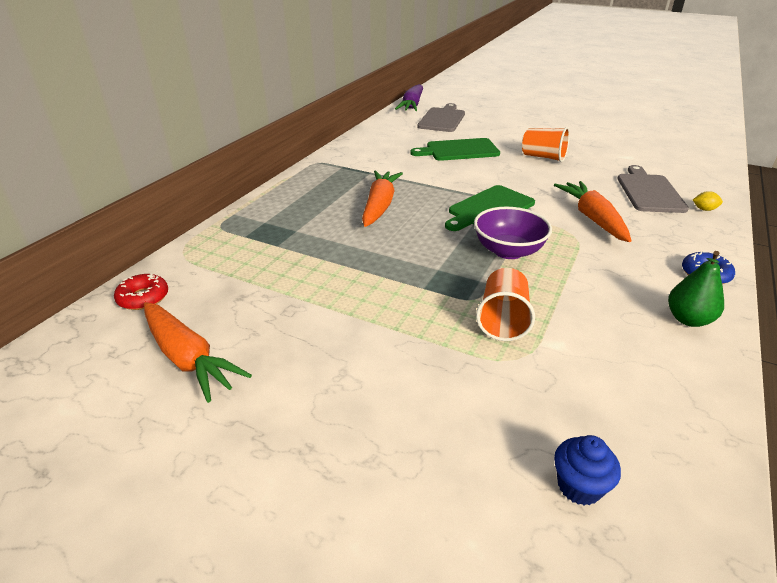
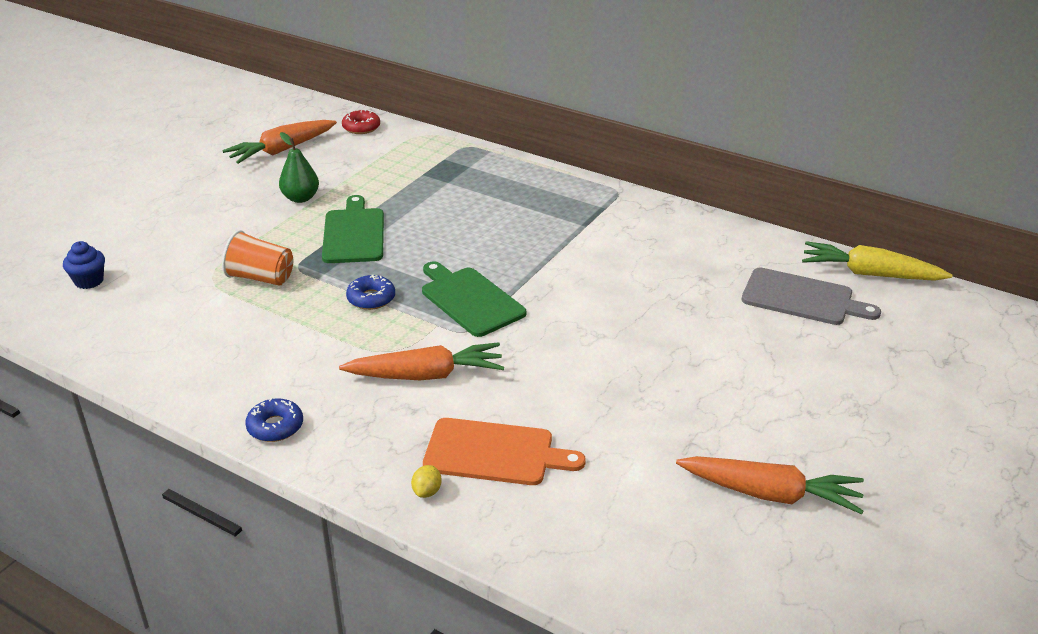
camera: 95 degrees right, 0 degrees up
orange carrot [362,170,403,227] -> orange carrot moved to [676,456,864,514]
purple carrot [395,84,423,111] -> yellow carrot [802,241,953,281]
green cutting board [410,138,500,161] -> green cutting board moved to [322,195,384,263]
purple bowl [474,207,552,259] -> blue donut [346,275,395,310]
orange cup [522,127,570,162] -> none
grey cutting board [617,165,689,213] -> orange cutting board [423,418,586,485]
green pear [668,251,724,327] -> green pear moved to [279,132,319,203]

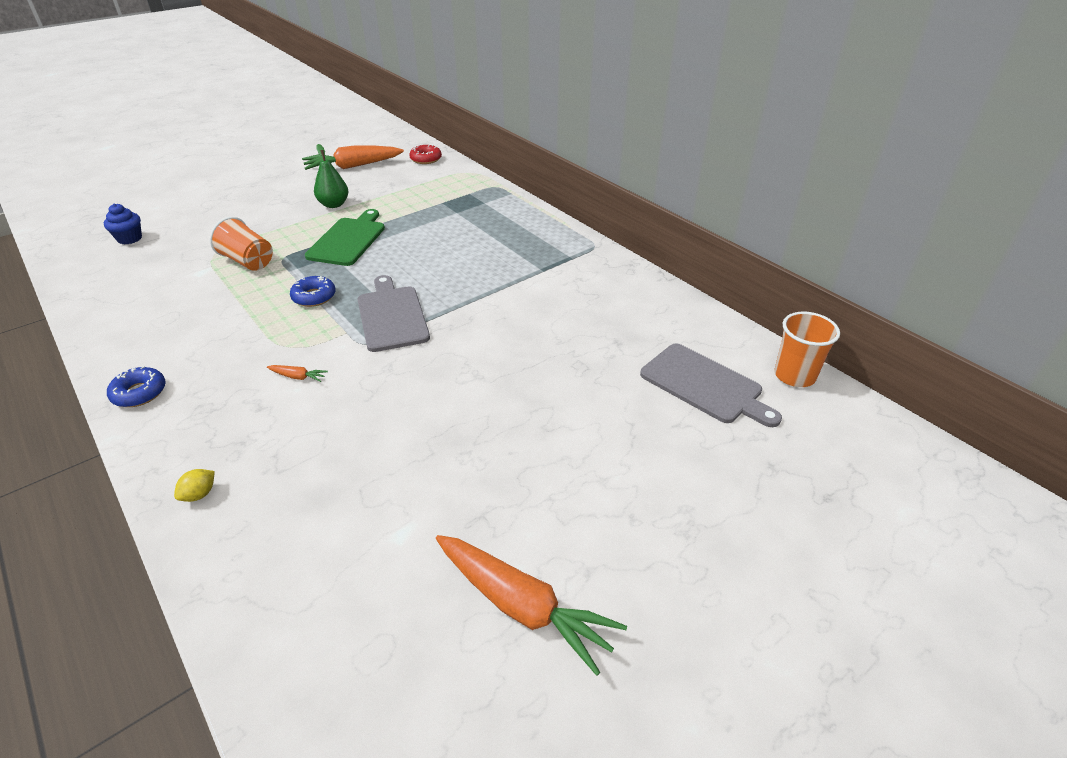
camera: 20 degrees right, 5 degrees up
orange carrot [339,342,504,380] -> orange carrot [267,365,328,382], size x0.41
green cutting board [422,261,526,337] -> grey cutting board [357,275,430,352]
orange cutting board [423,418,586,485] -> none
yellow carrot [802,241,953,281] -> orange cup [774,312,840,387]

